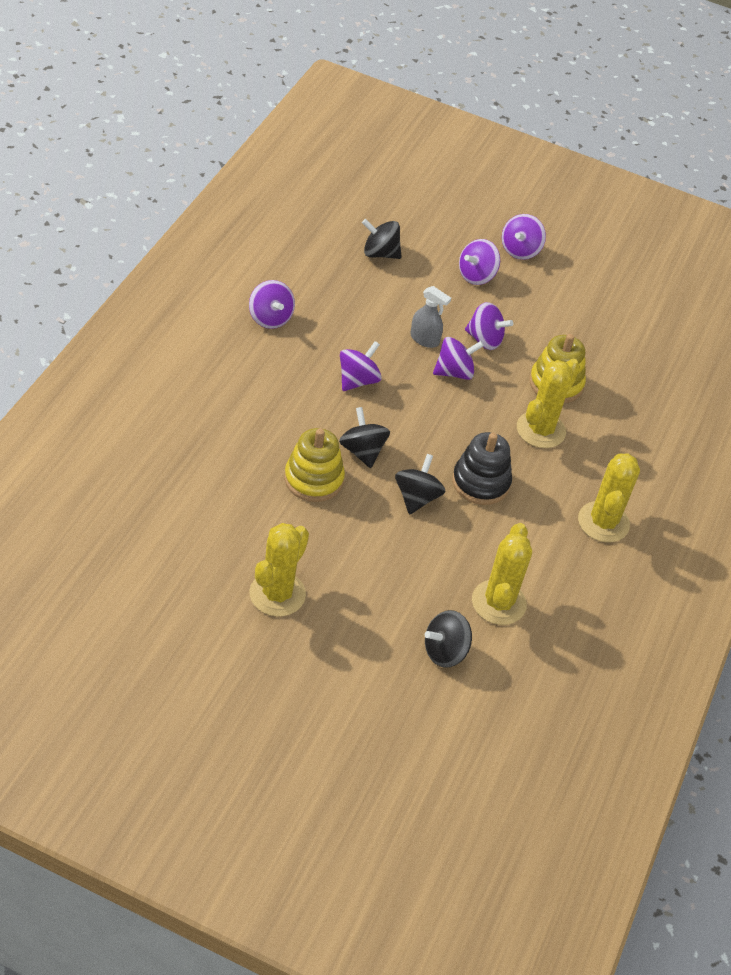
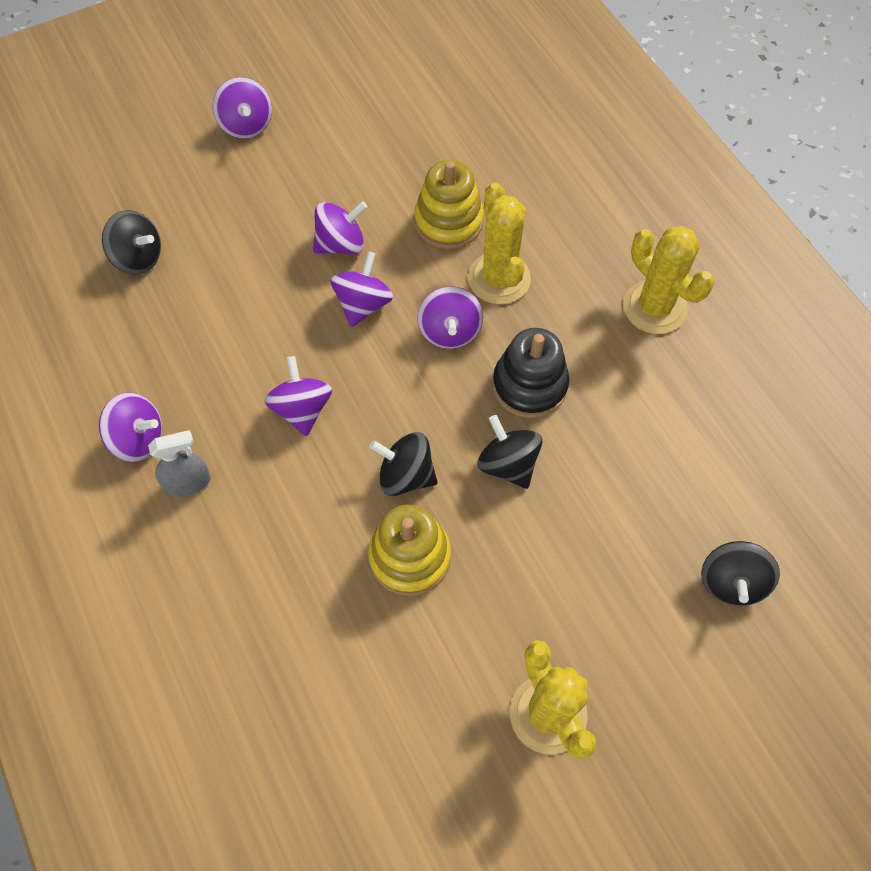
camera: 45 degrees left, 15 degrees up
black spinning top [362,219,402,259] -> black spinning top turned 120 degrees counterclockwise [102,210,161,275]
grey spray bottle [410,286,451,348] -> grey spray bottle moved to [148,430,211,497]
purple spinning top [459,239,500,285] -> purple spinning top moved to [417,286,483,349]
yellow cactus [472,523,532,625] -> none

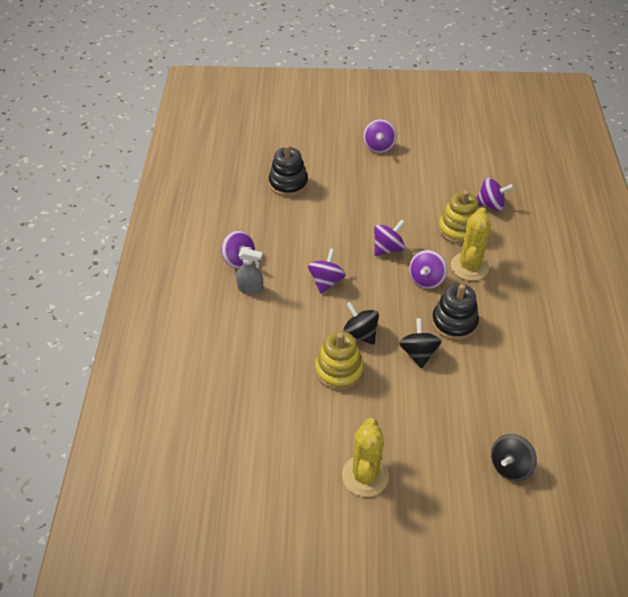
camera: 30 degrees right, 15 degrees down
black spinning top [102,210,161,275] -> black stacking toy [269,145,308,197]
purple spinning top [313,201,367,254] -> purple spinning top moved to [476,178,514,211]
yellow cactus [623,226,715,334] -> none

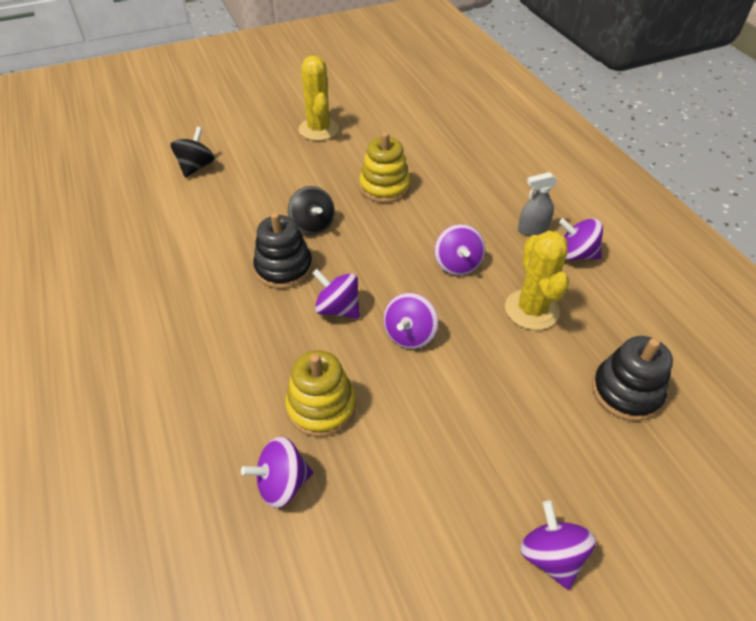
camera: 155 degrees right, 0 degrees up
black spinning top [343,302,379,345] -> none
purple spinning top [409,250,447,289] -> purple spinning top turned 60 degrees counterclockwise [312,269,360,319]
yellow cactus [451,207,491,281] -> yellow cactus moved to [505,231,569,330]

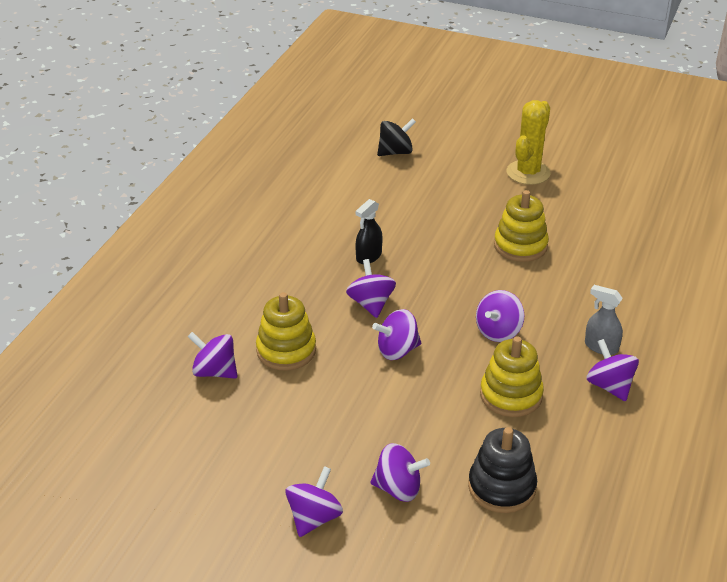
camera: 45 degrees right, 10 degrees down
black stacking toy [253,212,313,289] -> black spray bottle [355,199,383,264]
black spinning top [288,186,335,235] -> none
yellow cactus [505,231,569,330] -> yellow stacking toy [480,336,544,417]
none -> purple spinning top [370,443,430,502]

